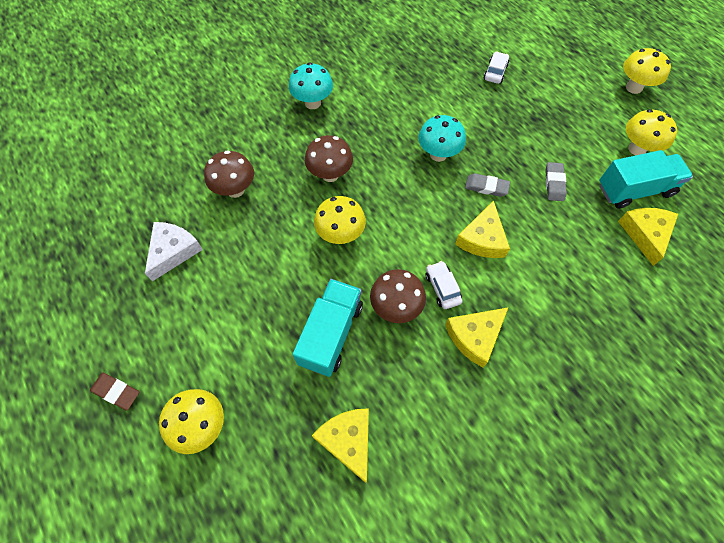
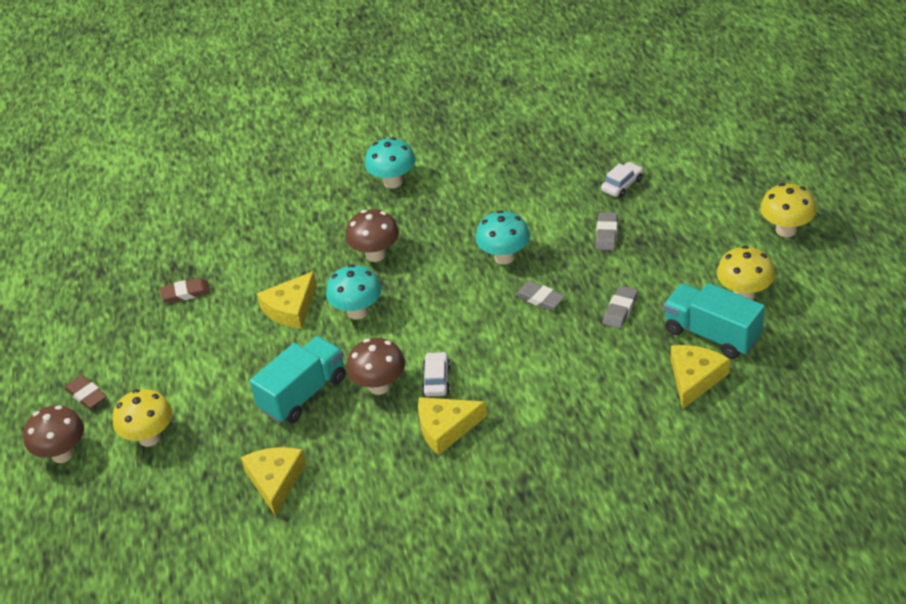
camera: 25 degrees right, 20 degrees down
white cheese [145,222,203,281] -> brown eraser [160,278,210,303]
brown mushroom [204,150,254,198] -> brown mushroom moved to [23,405,84,463]
yellow mushroom [314,196,366,244] -> turquoise mushroom [326,264,382,320]
yellow cheese [455,200,510,258] -> yellow cheese moved to [257,271,317,329]
turquoise truck [599,150,693,209] -> turquoise truck turned 150 degrees counterclockwise [663,283,765,359]
none -> grey eraser [596,212,618,250]

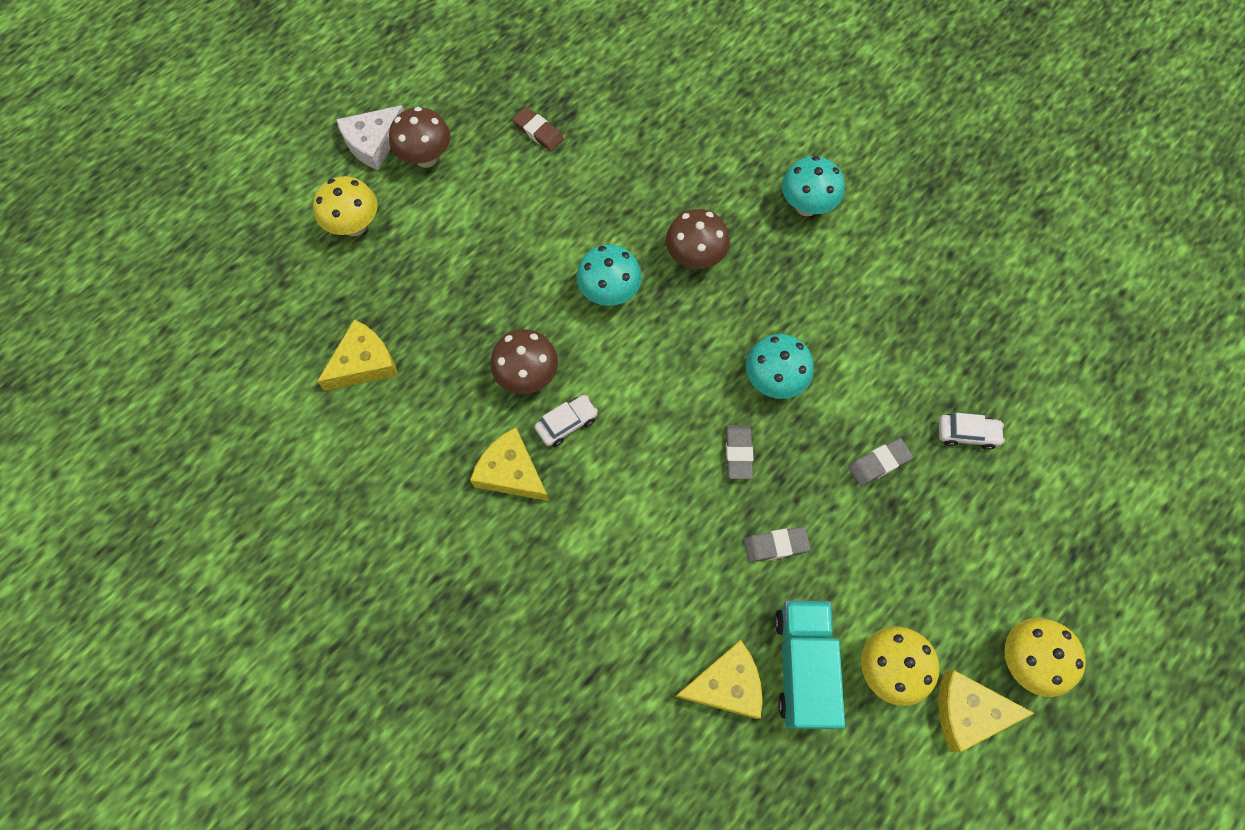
camera: 50 degrees right, 25 degrees up
brown mushroom [23,405,84,463] -> brown mushroom moved to [389,107,450,168]
brown eraser [65,375,107,410] -> white cheese [336,105,404,170]
turquoise truck [250,336,346,423] -> none
yellow cheese [257,271,317,329] -> yellow cheese moved to [938,670,1034,752]

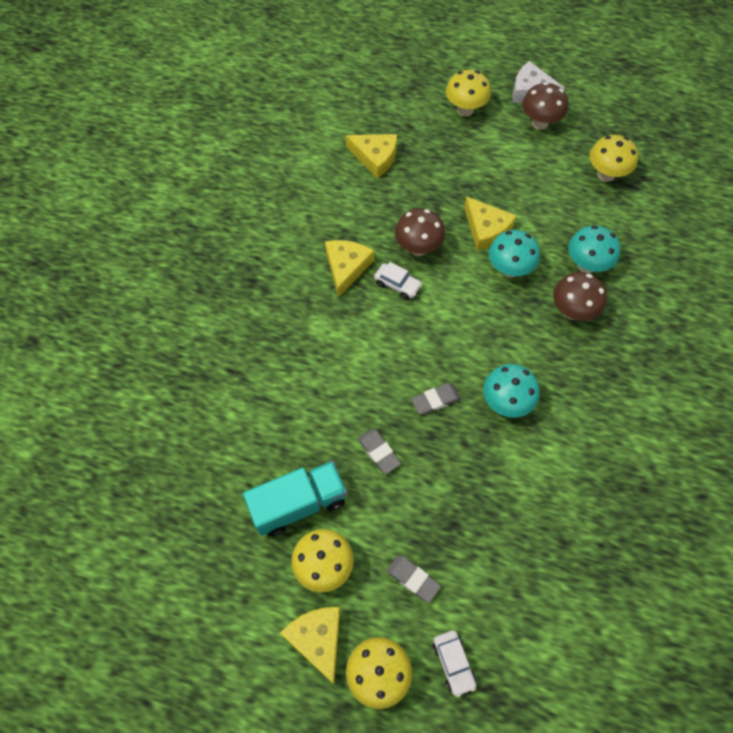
camera: 65 degrees right, 5 degrees down
brown eraser [513,107,564,151] -> yellow mushroom [589,135,638,182]
yellow cheese [675,640,763,719] -> yellow cheese moved to [464,196,517,251]
turquoise mushroom [782,156,844,216] -> turquoise mushroom moved to [568,225,620,273]
grey eraser [848,438,913,486] -> grey eraser moved to [386,555,441,603]
white car [939,413,1005,450] -> white car moved to [433,630,476,697]

